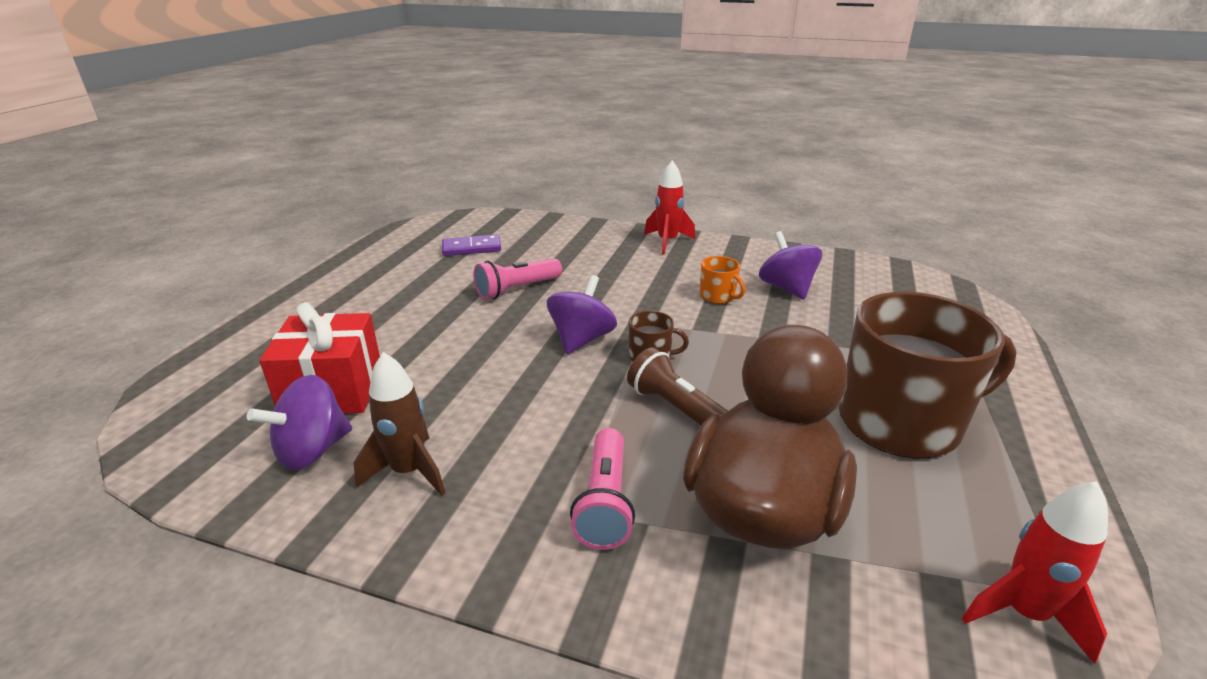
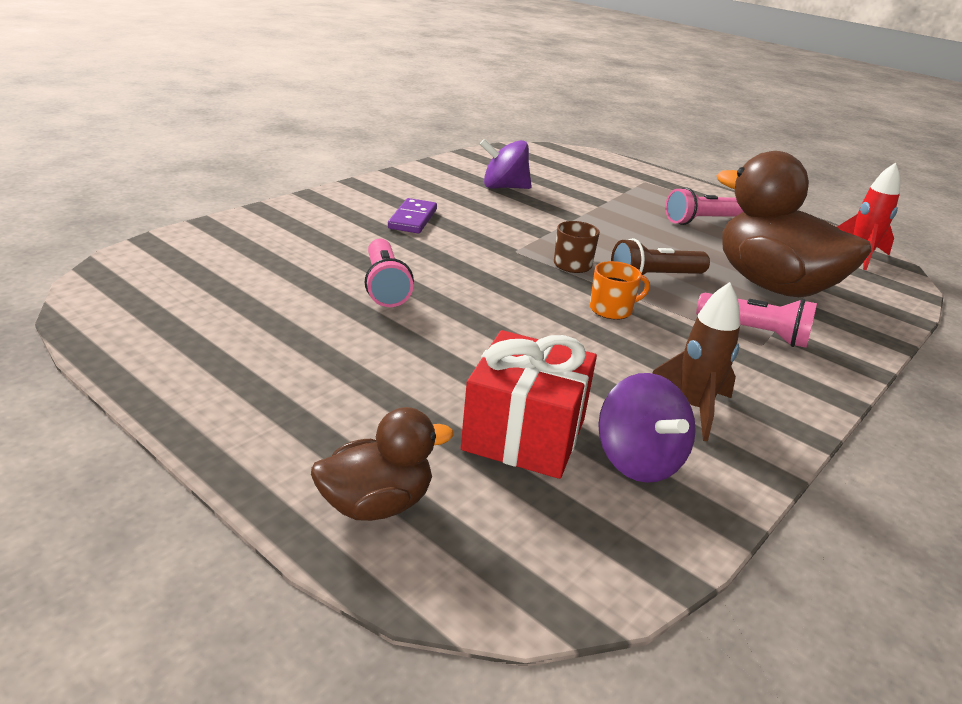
camera: 70 degrees left, 0 degrees up
purple domino [442,235,501,256] -> purple domino moved to [388,198,437,233]
purple spinning top [547,275,617,354] -> none
red rocket [644,160,695,255] -> none
orange mug [700,256,746,304] -> orange mug moved to [590,261,650,320]
brown mug [839,292,1016,458] -> pink flashlight [665,187,743,225]
none -> brown duck [311,407,454,521]

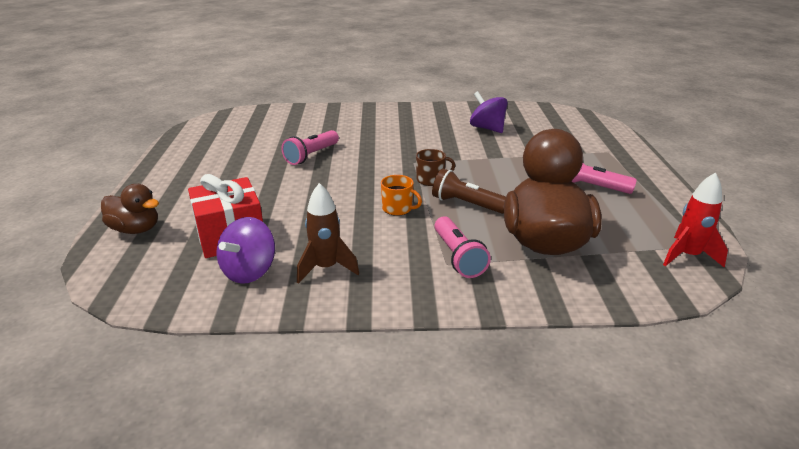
camera: 50 degrees right, 0 degrees up
purple domino [388,198,437,233] -> none

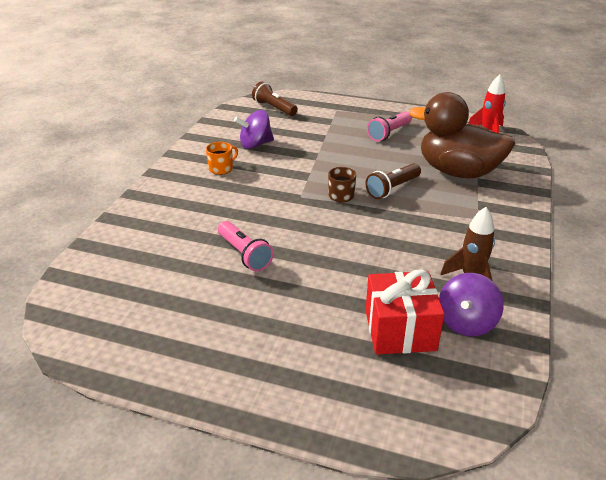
camera: 70 degrees left, 5 degrees up
brown duck [101,184,159,234] -> none
purple spinning top [217,217,275,284] -> purple spinning top turned 75 degrees clockwise [439,273,504,336]
orange mug [381,175,422,216] -> orange mug moved to [206,142,238,175]
pink flashlight [434,216,491,278] -> none
none -> brown flashlight [252,82,298,116]

